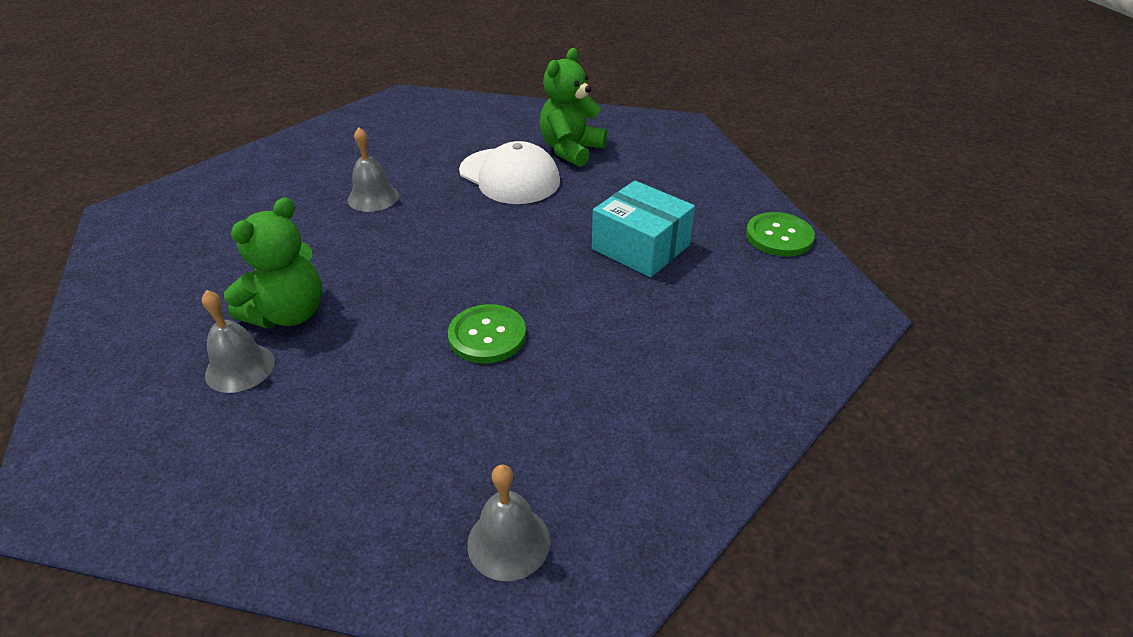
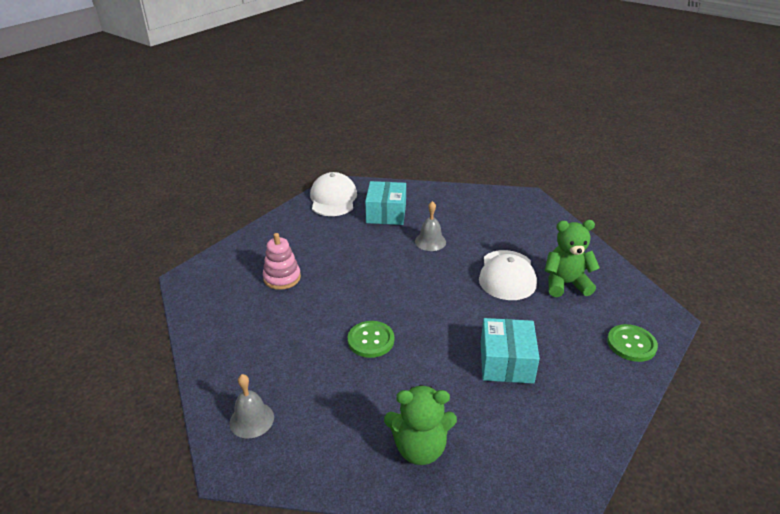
camera: 55 degrees right, 5 degrees down
grey bell [202,290,275,393] -> pink stacking toy [263,233,301,290]
green teddy bear [224,197,322,328] -> green teddy bear moved to [384,385,457,465]
green button [746,212,815,257] -> green button moved to [607,324,658,362]
none -> white cap [310,172,357,216]
none -> turquoise box [365,181,406,225]

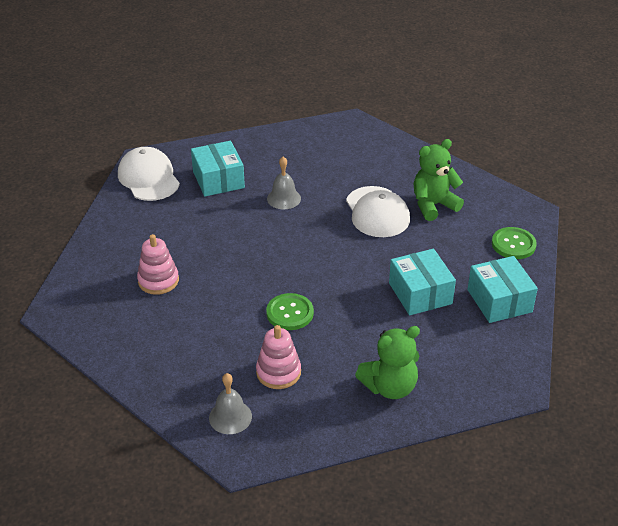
camera: 25 degrees left, 5 degrees up
none -> pink stacking toy [256,325,301,389]
none -> turquoise box [467,256,538,323]

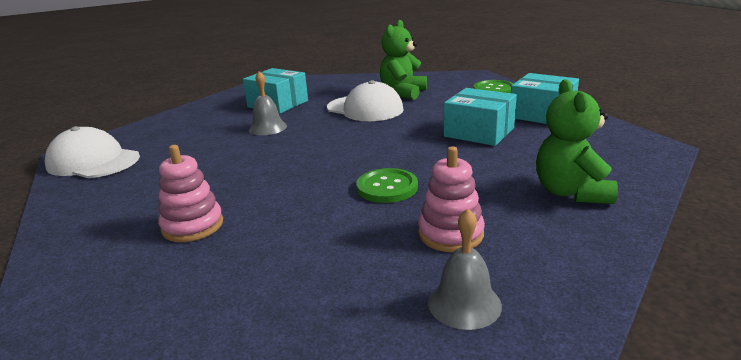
camera: 35 degrees left, 15 degrees down
turquoise box [191,141,245,197] -> turquoise box moved to [243,68,308,114]
green teddy bear [355,326,420,399] -> green teddy bear turned 150 degrees clockwise [536,79,618,204]

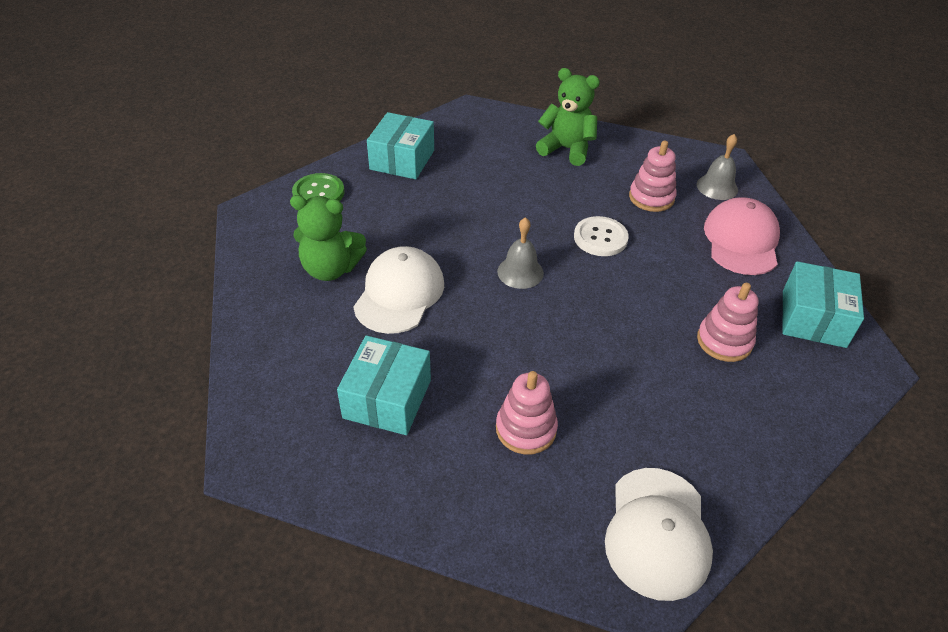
camera: 110 degrees left, 20 degrees up
grey bell [249,71,287,135] -> grey bell moved to [497,217,544,289]
green button [356,168,418,203] -> white button [574,216,629,256]
turquoise box [444,88,517,146] -> turquoise box moved to [783,261,864,348]
green teddy bear [536,79,618,204] -> green teddy bear turned 135 degrees counterclockwise [536,68,600,166]
none -> pink stacking toy [496,371,558,455]
none -> pink cap [704,197,780,275]

